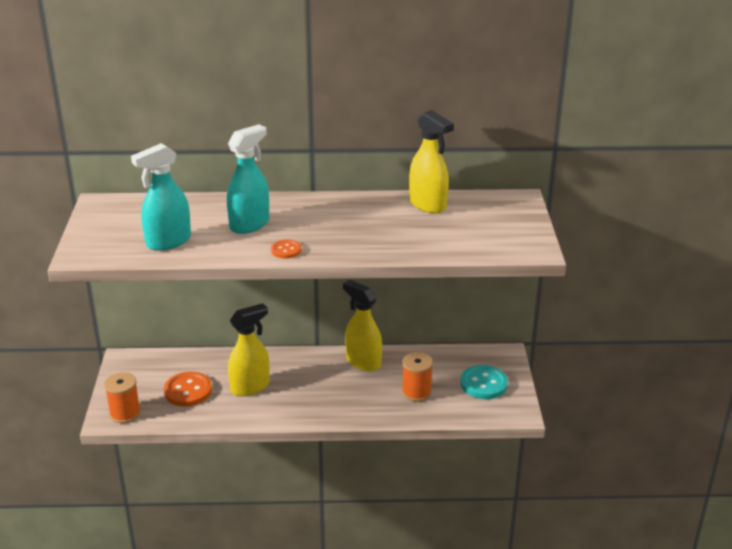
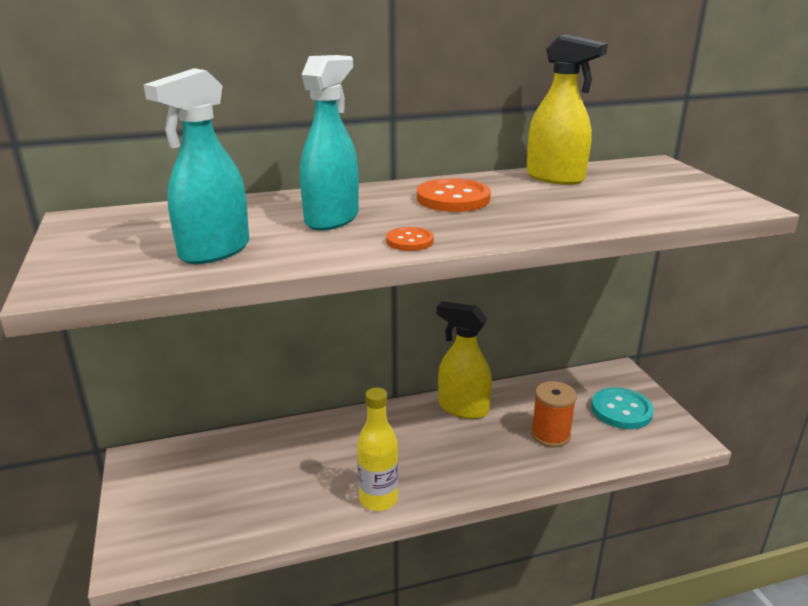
camera: 15 degrees left, 5 degrees down
orange spool [104,372,141,423] -> none
orange button [164,372,212,406] -> orange button moved to [417,178,491,212]
yellow spray bottle [228,303,270,397] -> none
none -> yellow bottle [357,387,398,511]

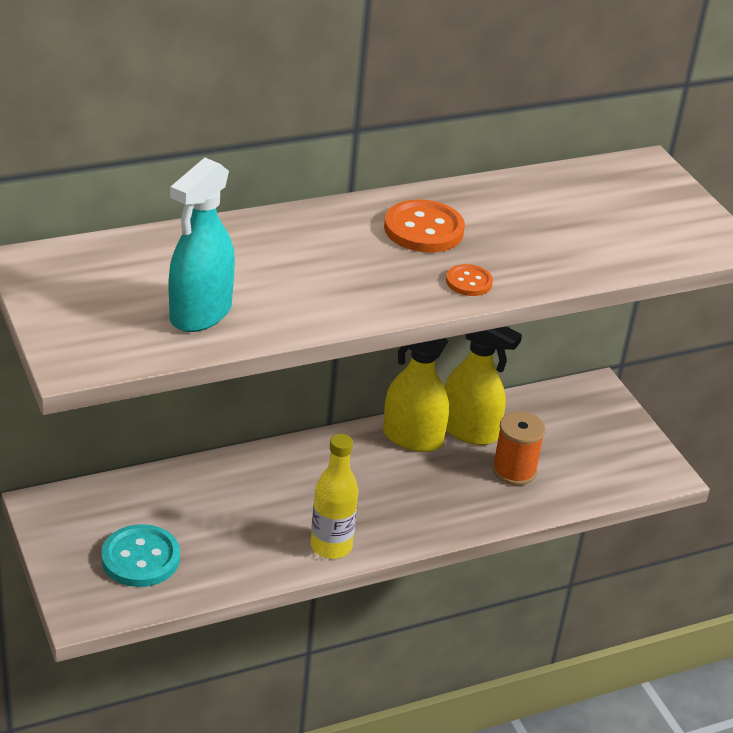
camera: 10 degrees left, 10 degrees up
turquoise spray bottle [300,55,359,231] -> none
orange button [386,227,434,251] -> orange button moved to [446,264,493,296]
yellow spray bottle [527,34,608,185] -> yellow spray bottle moved to [444,326,522,445]
turquoise button [591,387,654,429] -> turquoise button moved to [101,524,180,587]

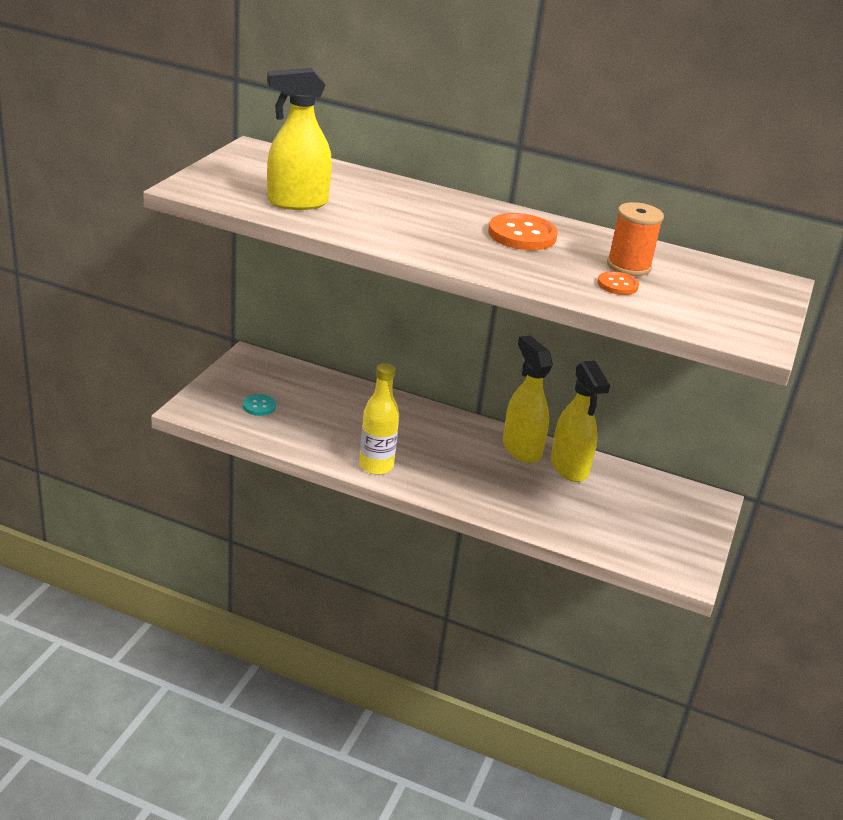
camera: 45 degrees right, 5 degrees down
turquoise button [101,524,180,587] -> turquoise button [243,394,276,416], size x0.56
turquoise spray bottle [169,158,235,332] -> yellow spray bottle [267,68,332,210]
orange button [446,264,493,296] -> orange button moved to [598,271,639,295]
orange spool [492,411,545,486] -> orange spool moved to [607,202,664,276]

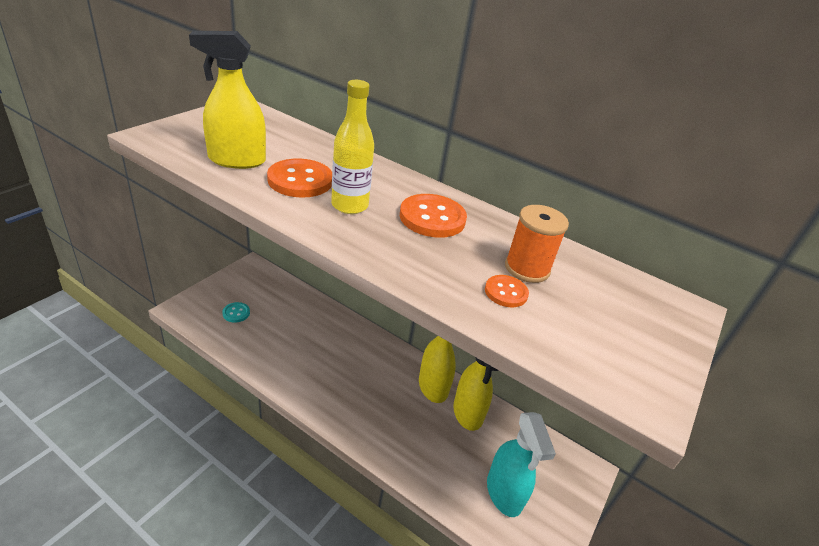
camera: 10 degrees right, 5 degrees up
yellow bottle [359,363,399,475] -> yellow bottle moved to [331,80,374,214]
none -> orange button [267,158,332,198]
none -> turquoise spray bottle [487,412,556,517]

